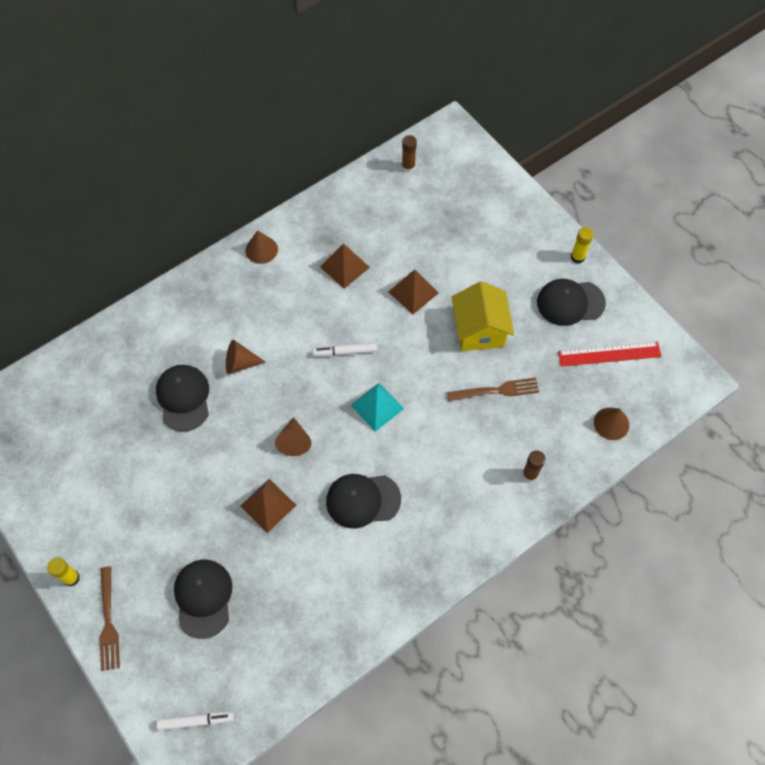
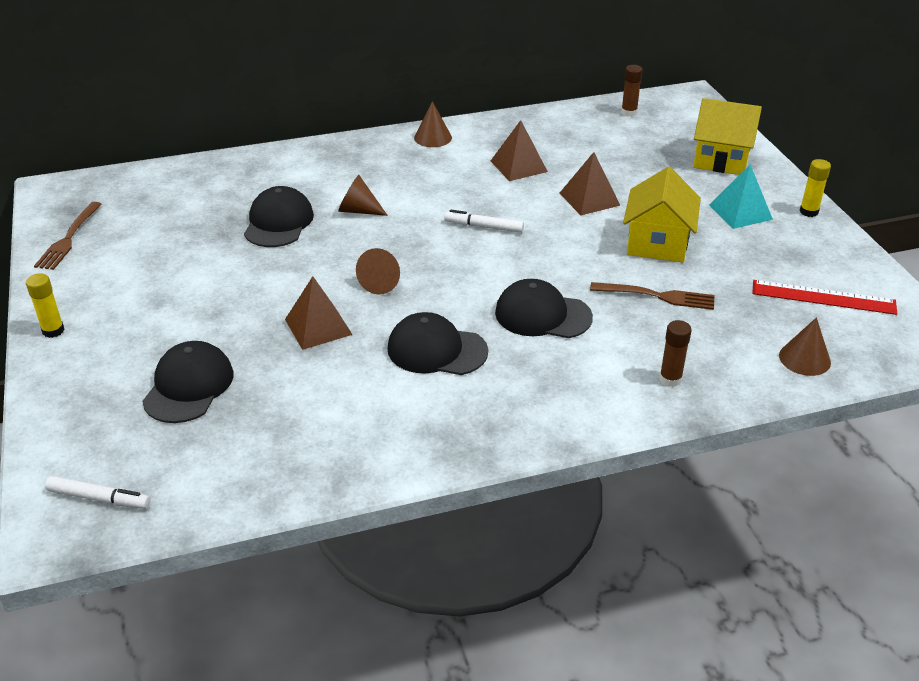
camera: 20 degrees right, 25 degrees down
brown fork [100,566,120,671] -> brown fork moved to [34,202,102,270]
turquoise pyramid [351,383,404,432] -> turquoise pyramid moved to [709,165,773,229]
black cap [537,279,606,326] -> black cap moved to [495,279,593,338]
none -> yellow house [693,98,762,175]

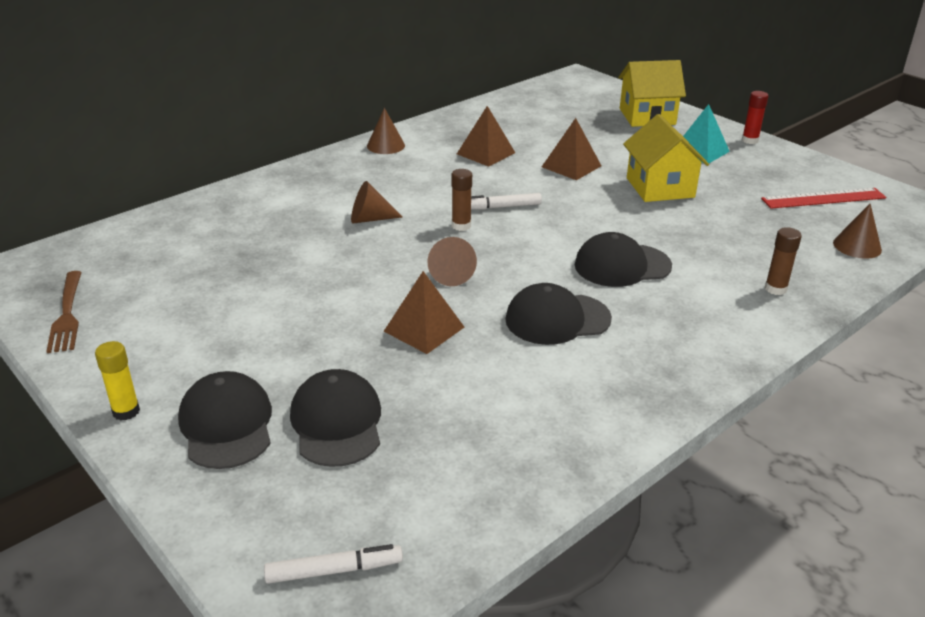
camera: 25 degrees left, 5 degrees down
black cap [244,186,314,247] -> black cap moved to [178,371,272,469]
brown fork [590,282,714,310] -> none
brown glue stick [621,65,643,117] -> brown glue stick moved to [451,169,472,231]
yellow glue stick [800,159,831,217] -> red glue stick [742,91,768,144]

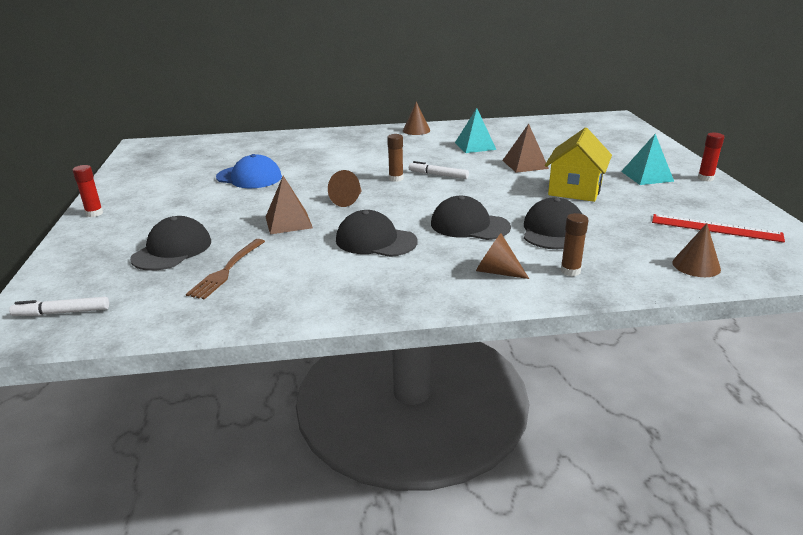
camera: 35 degrees right, 5 degrees down
brown fork [46,271,82,353] -> brown fork moved to [186,239,265,300]
yellow glue stick [95,341,140,421] -> red glue stick [72,165,103,217]
black cap [178,371,272,469] -> black cap moved to [524,197,582,249]
white marker [264,544,403,584] -> white marker turned 150 degrees clockwise [9,297,109,316]
brown cone [351,181,402,223] -> brown cone moved to [476,234,529,279]
brown pyramid [457,106,515,167] -> turquoise pyramid [455,108,496,153]
yellow house [618,60,686,127] -> none
none -> blue cap [216,154,282,188]

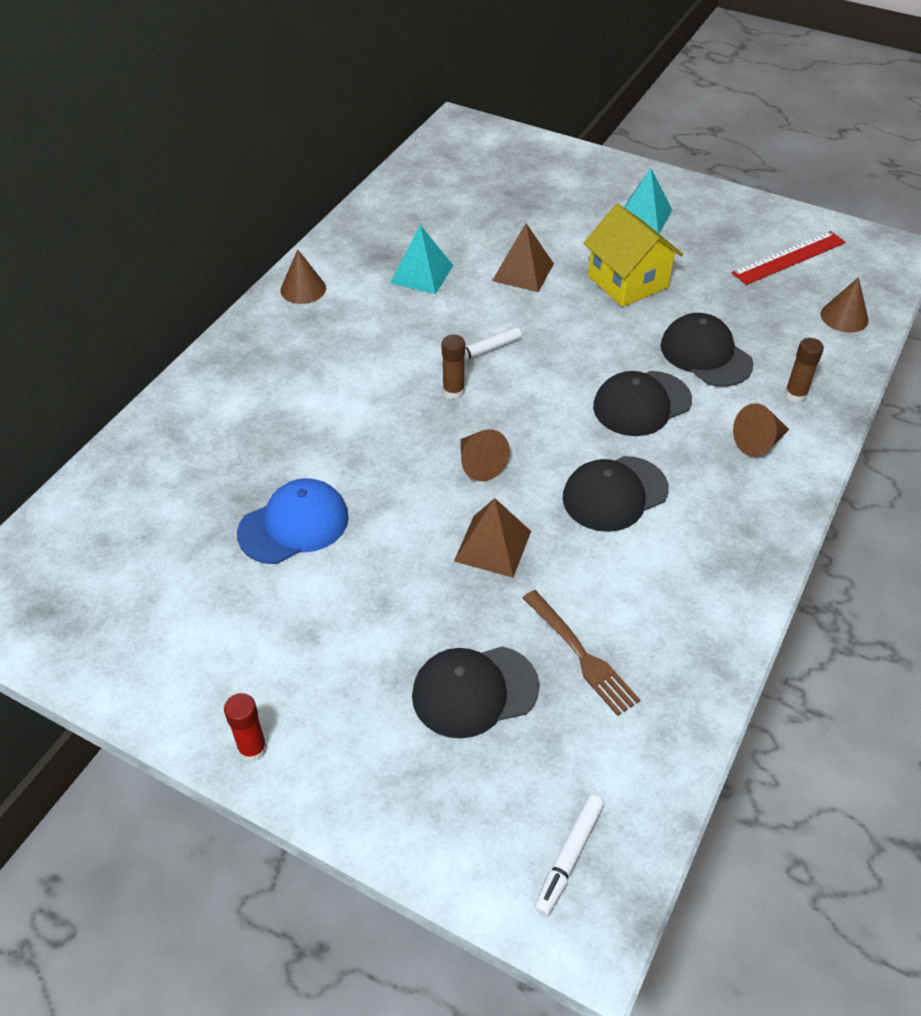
camera: 55 degrees left, 20 degrees up
black cap [130,216,211,271] -> black cap turned 75 degrees counterclockwise [412,646,539,739]
red glue stick [698,133,724,182] -> none

